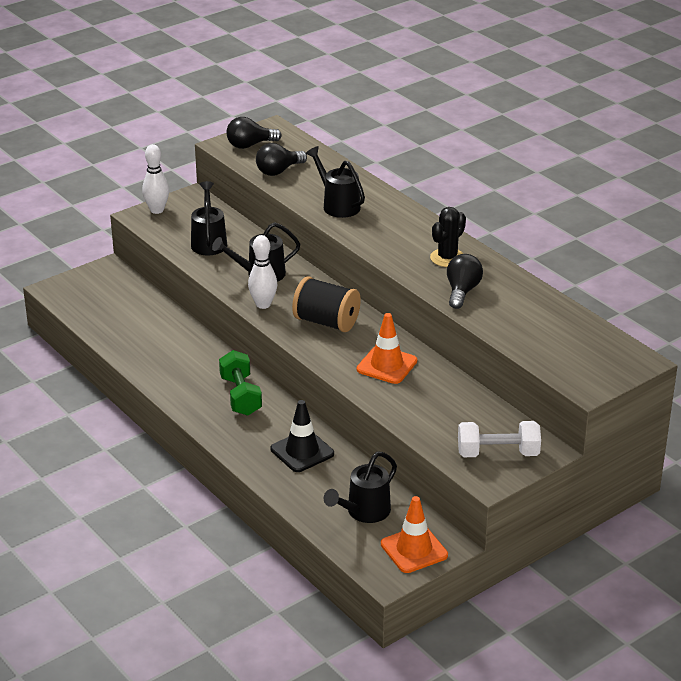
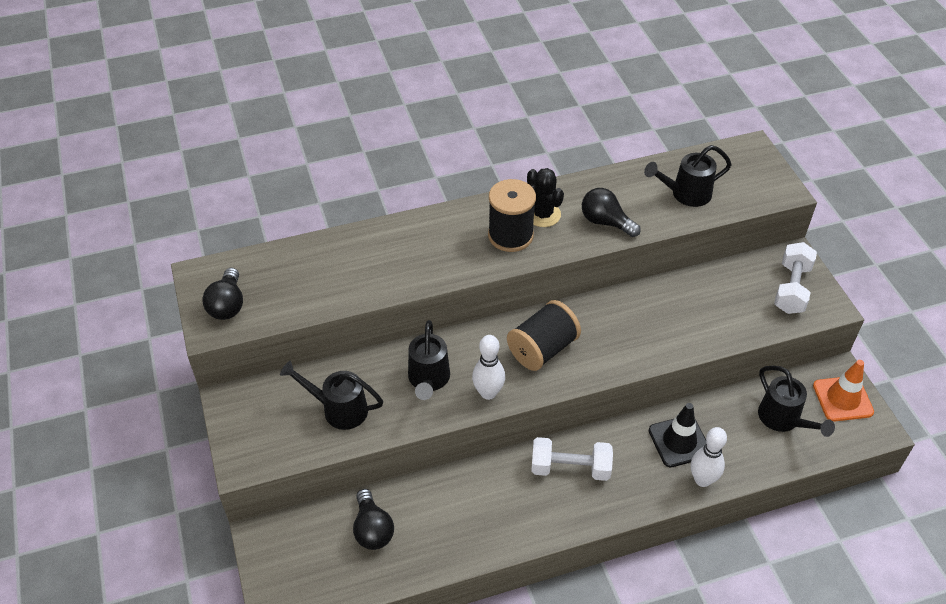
camera: 70 degrees left, 15 degrees up
white bowling pin [142,144,169,214] -> white bowling pin moved to [691,427,727,487]
green dumbbell [219,350,262,416] -> white dumbbell [531,437,613,481]
black light bulb [256,143,307,176] -> black light bulb moved to [353,489,394,550]
black watering can [306,146,365,218] -> black watering can moved to [644,145,732,207]
orange traffic cone [357,313,417,384] -> none
none -> black spool [488,179,536,252]

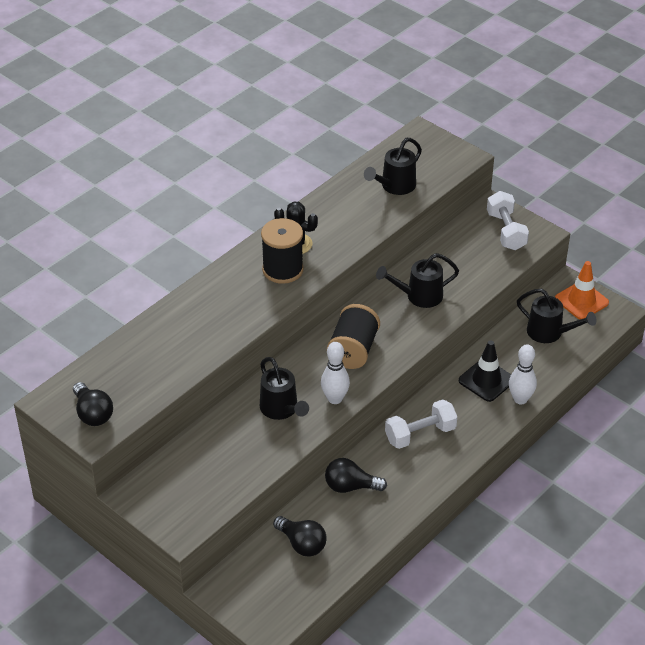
camera: 30 degrees left, 5 degrees down
black watering can [280,361,383,430] -> black watering can moved to [376,253,459,308]
black light bulb [582,188,641,237] -> black light bulb moved to [325,458,387,493]

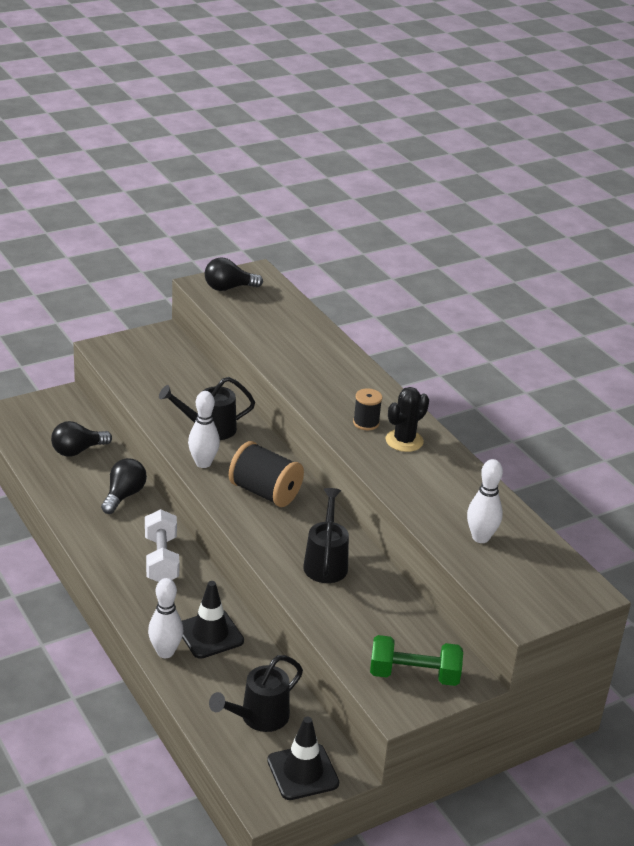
camera: 105 degrees right, 10 degrees down
black spool [261,218,304,284] -> black spool [353,388,382,430], size x0.57
black watering can [364,138,422,195] -> white bowling pin [467,459,503,543]
white dumbbell [487,191,529,250] -> green dumbbell [370,635,463,686]
orange traffic cone [555,261,609,320] -> black traffic cone [267,717,339,800]

